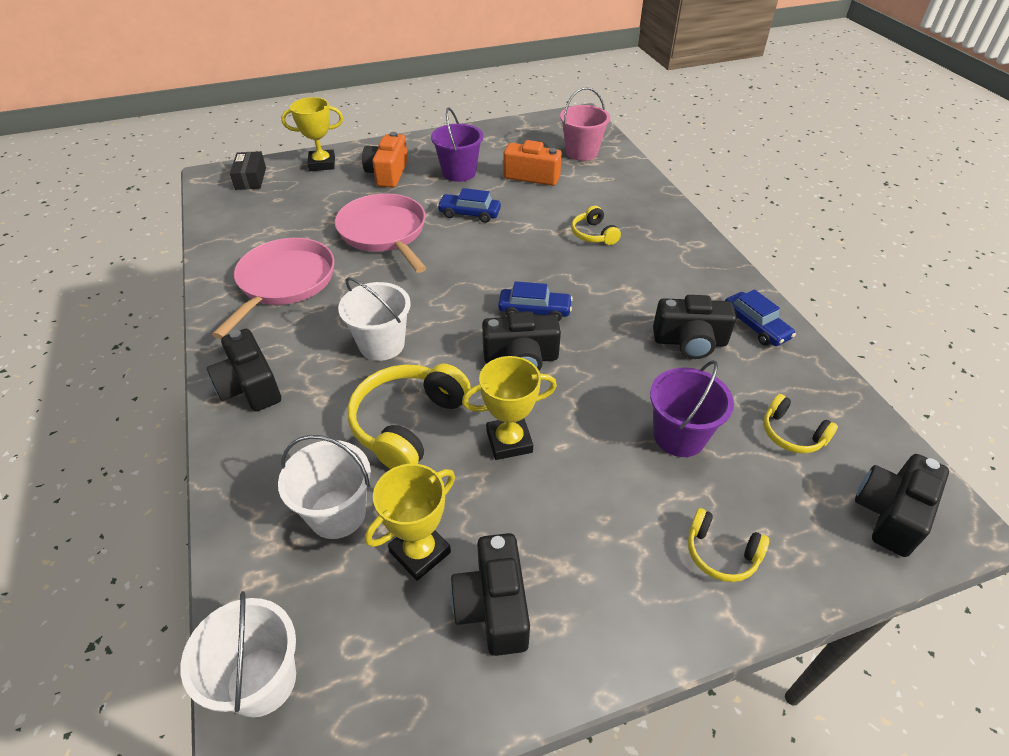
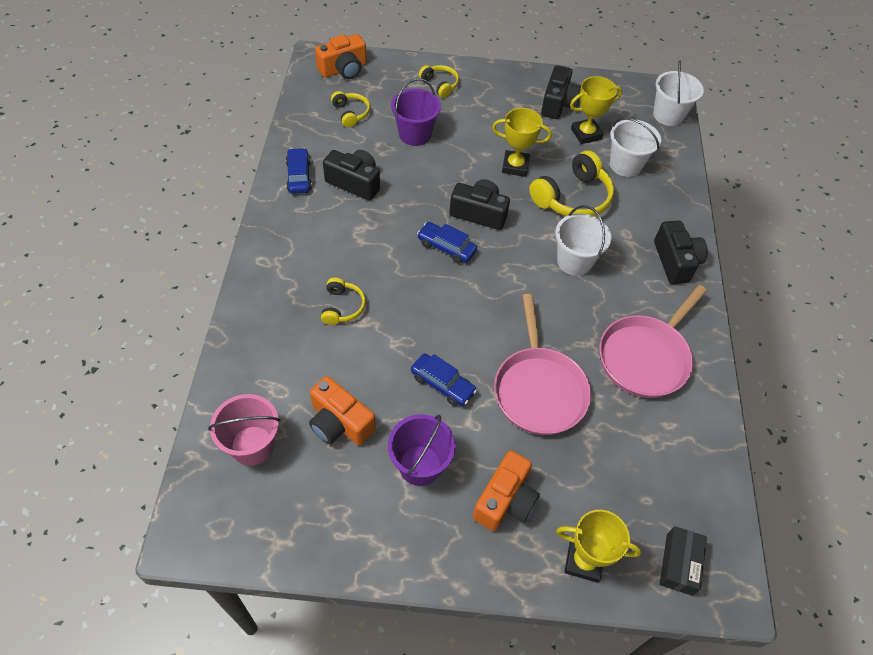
camera: 160 degrees left, 10 degrees up
black camera [855,454,949,557] -> orange camera [315,34,367,79]

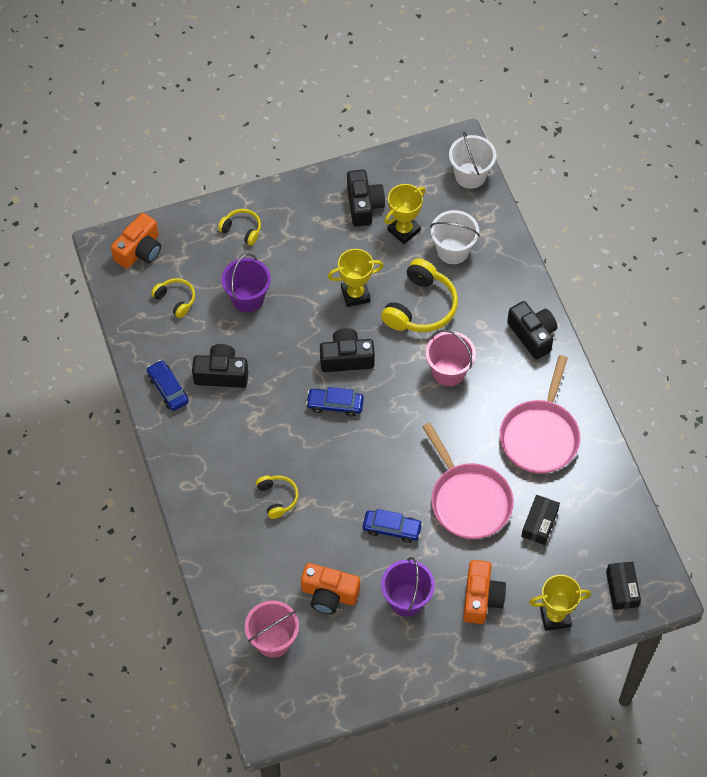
camera: 20 degrees left, 5 degrees up
white bucket [555,205,612,276] -> pink bucket [425,330,476,386]
none -> black box [521,495,560,545]

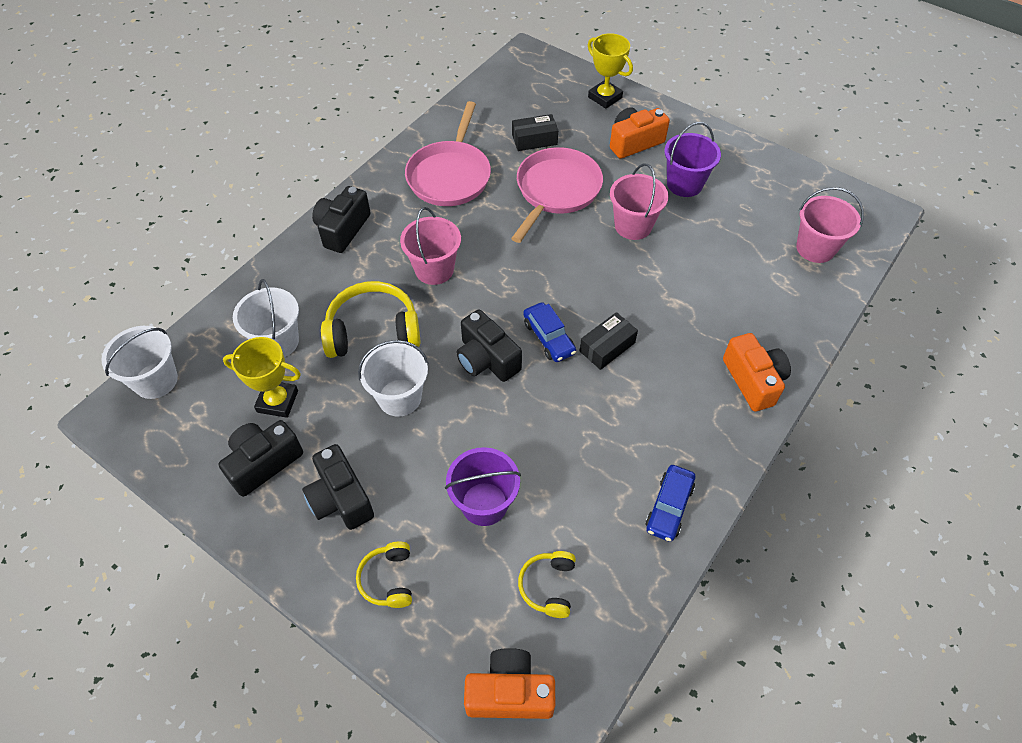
camera: 125 degrees left, 5 degrees down
black camera [192,344,248,388] -> black camera moved to [302,444,374,530]
yellow headphones [256,475,299,519] -> none
orange camera [301,563,360,614] -> orange camera moved to [723,333,791,411]
yellow trophy [328,249,384,307] -> white bucket [358,340,428,416]
blue car [363,509,423,543] -> pink bucket [610,163,669,240]
pink pan [500,355,580,474] -> pink pan turned 120 degrees clockwise [405,101,491,206]
black box [606,562,641,610] -> black box moved to [579,312,638,370]

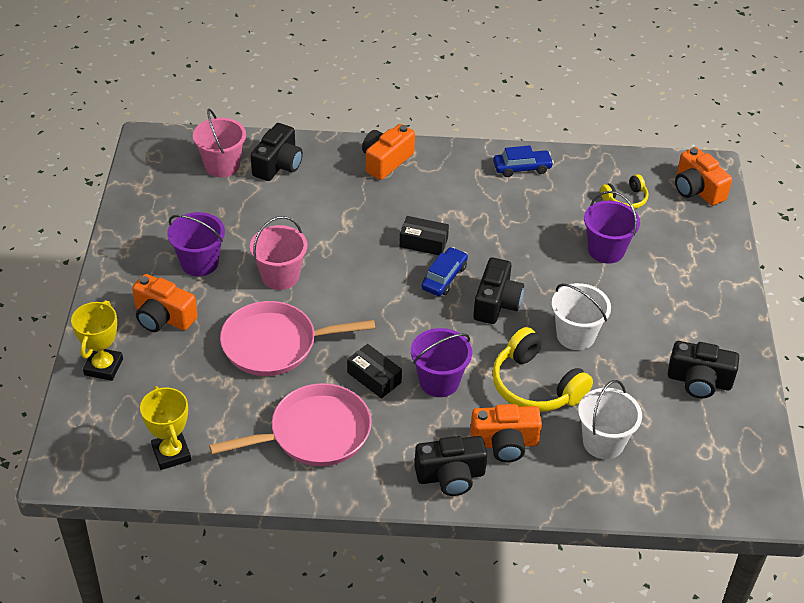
camera: 125 degrees left, 10 degrees down
white bucket [101,326,178,399] -> none
yellow trophy [223,337,301,418] -> yellow trophy moved to [140,386,191,470]
black camera [302,444,374,530] -> black camera moved to [251,123,303,181]
yellow headphones [356,541,412,608] -> none
pink bucket [400,207,461,285] -> purple bucket [411,328,472,397]
black box [512,114,558,151] -> black box moved to [347,344,402,399]
none -> orange camera [470,404,542,462]

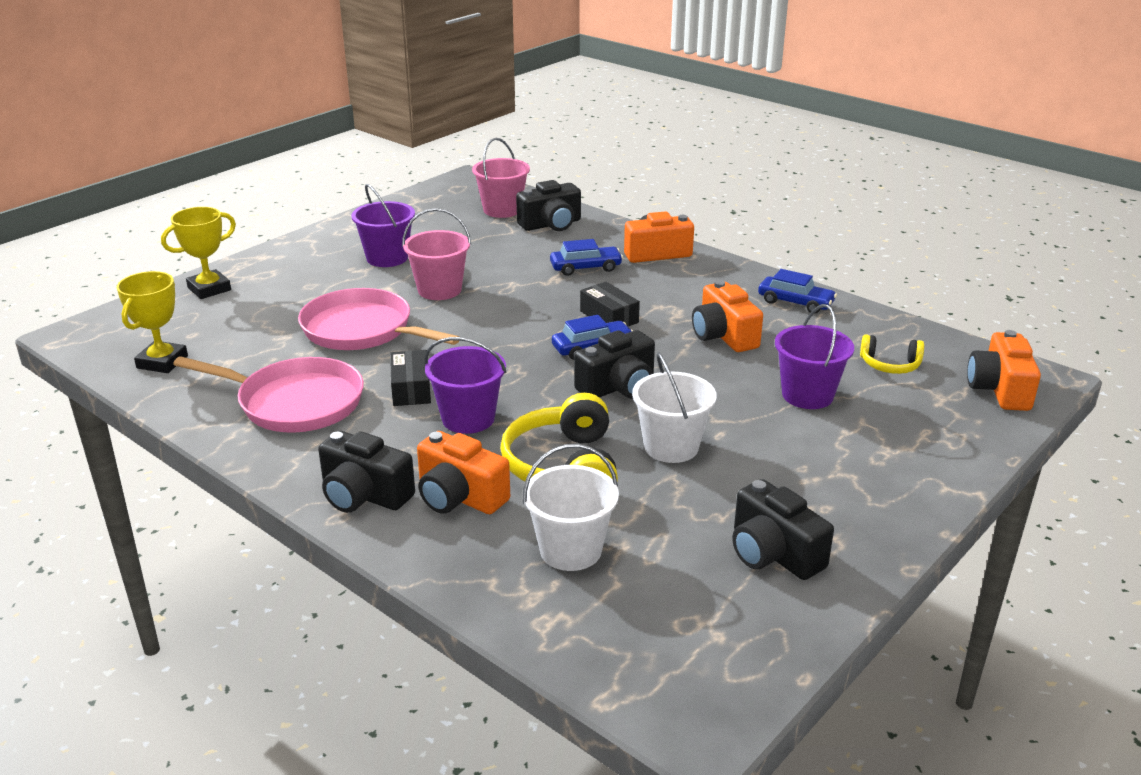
camera: 40 degrees right, 15 degrees down
orange camera [132,274,198,332] -> orange camera moved to [692,280,763,352]
none -> blue car [550,239,623,276]

